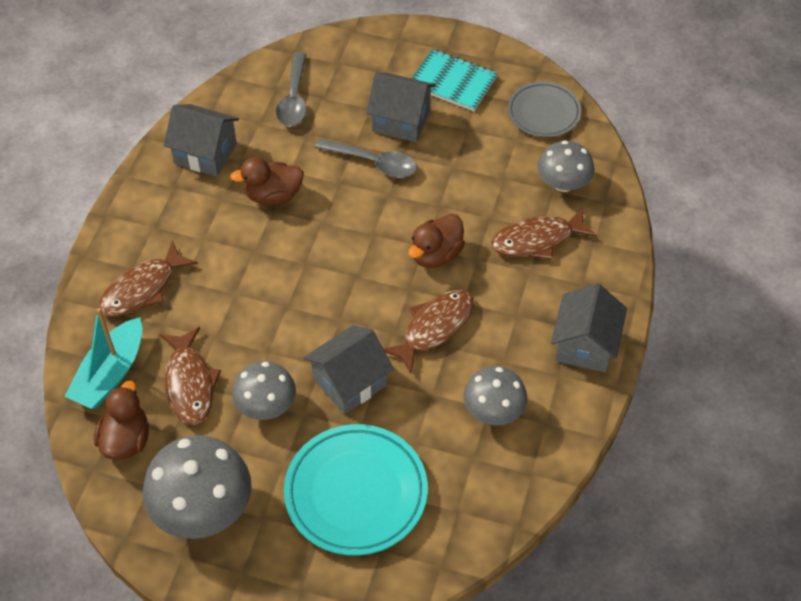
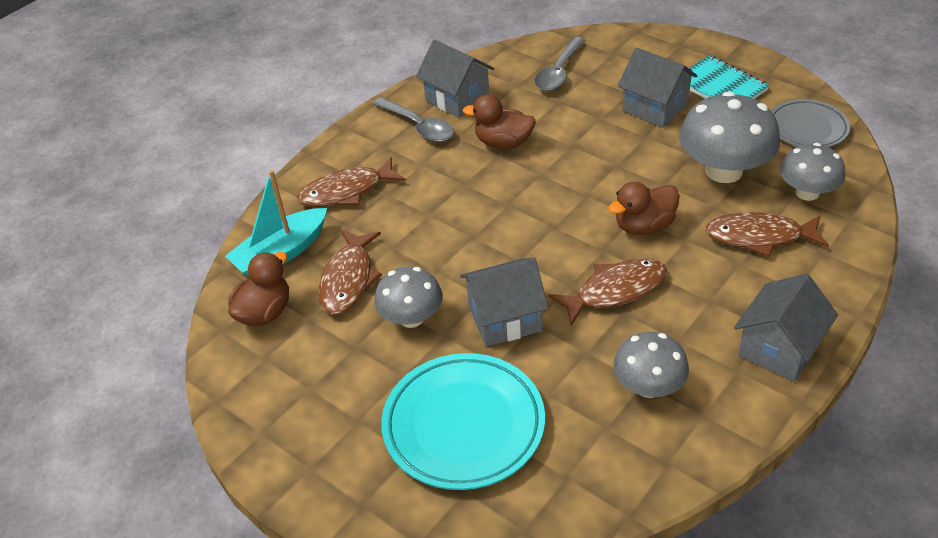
camera: 25 degrees right, 10 degrees down
grey mushroom [143,435,252,539] -> grey mushroom moved to [679,91,780,183]
grey spoon [315,138,417,178] -> grey spoon moved to [373,97,454,142]

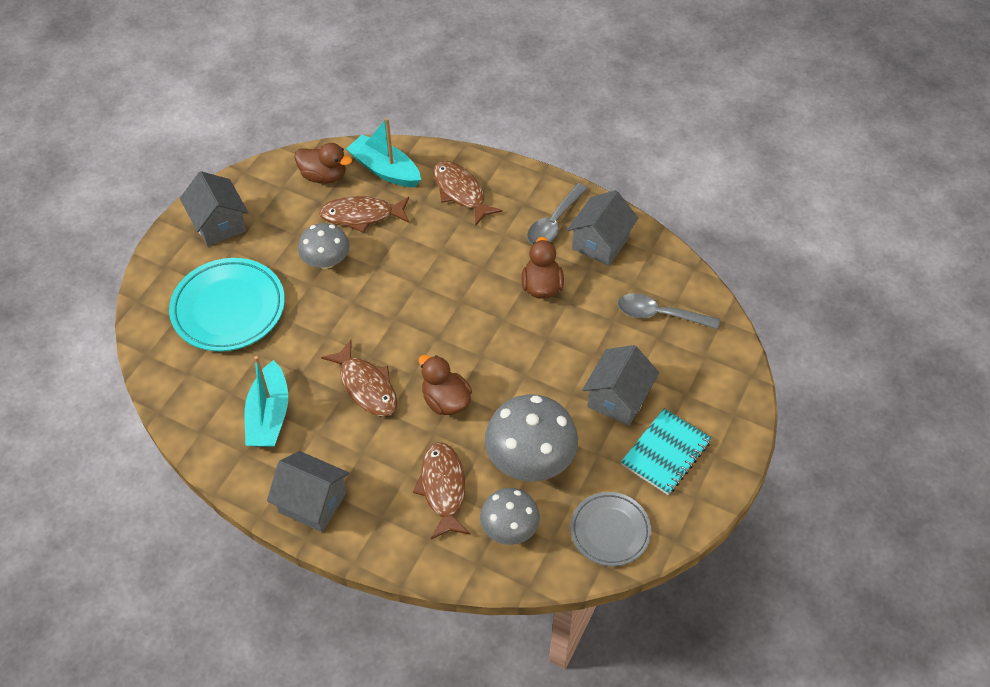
camera: 75 degrees right, 10 degrees up
grey house [460,258,548,347] -> grey house moved to [180,171,248,246]
grey mushroom [613,332,689,398] -> turquoise boat [245,356,288,447]

